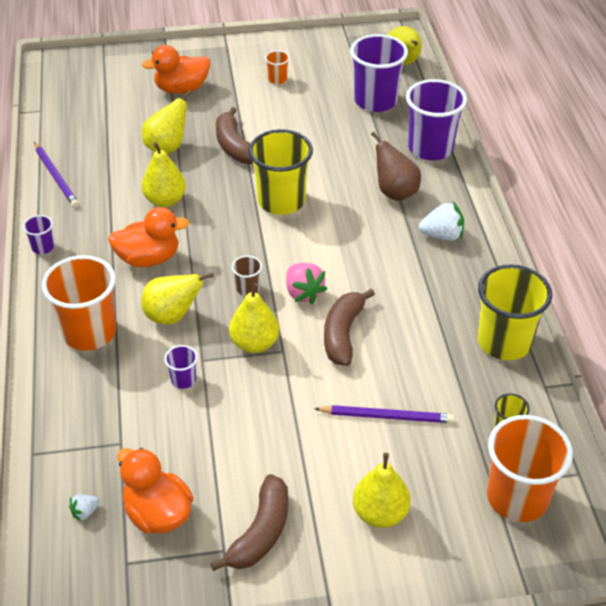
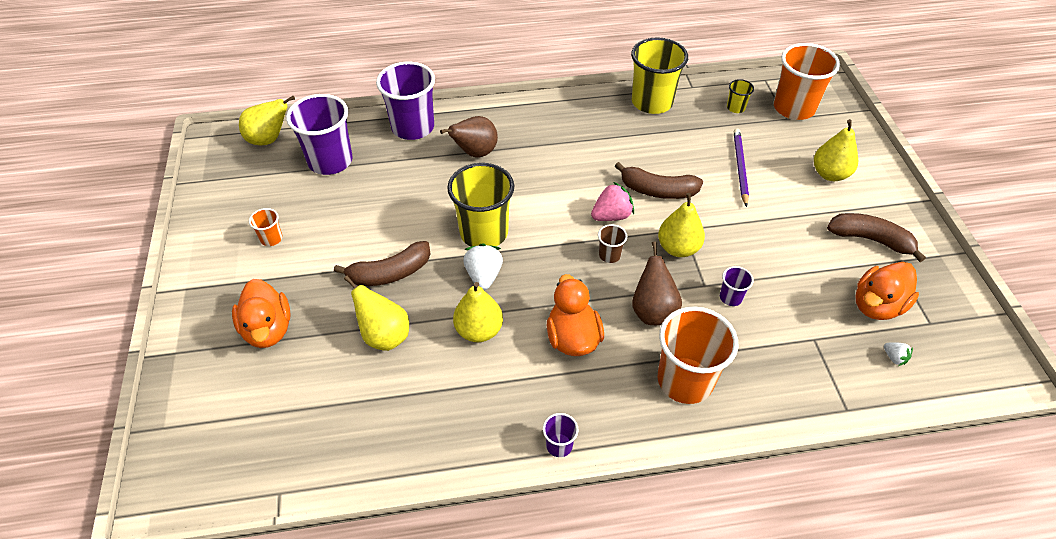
camera: 90 degrees left, 5 degrees up
purple pencil [34,142,79,208] -> none
yellow pear [141,273,214,325] -> brown pear [632,242,682,325]
white strawberry [419,202,464,241] -> white strawberry moved to [463,244,503,290]

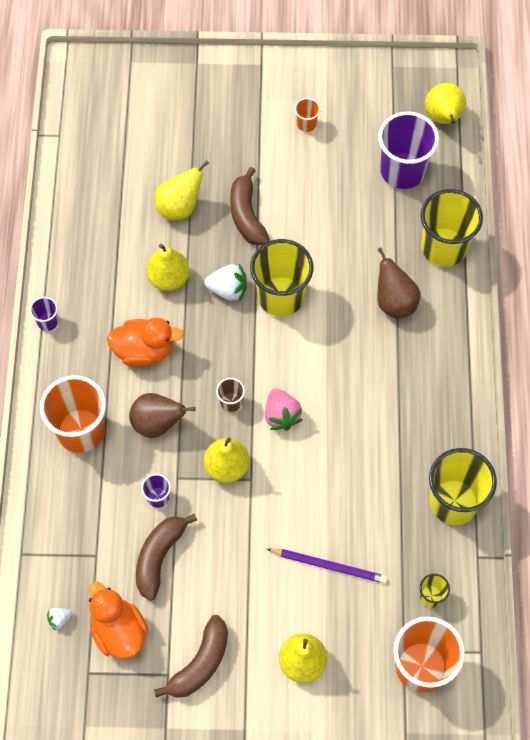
camera: 100 degrees right, 15 degrees up
orange duck [232,279,291,348] -> none
purple cup [376,62,435,140] -> yellow cup [420,189,483,267]
brown banana [615,162,703,199] -> brown banana moved to [136,514,197,601]

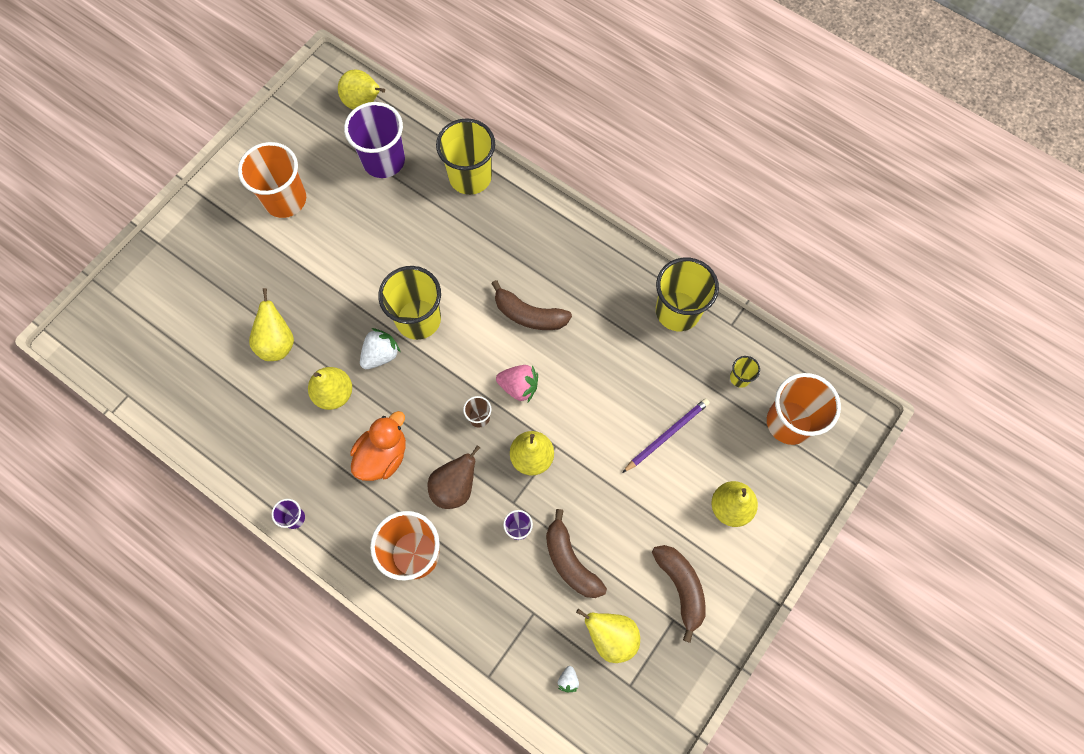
camera: 55 degrees left, 5 degrees up
orange duck [88,581,148,659] -> yellow pear [576,609,640,663]
brown banana [230,167,270,246] -> brown banana moved to [491,280,572,330]
orange cup [294,98,321,132] -> orange cup [238,142,306,218], size x2.23
brown pear [377,247,420,319] -> none

